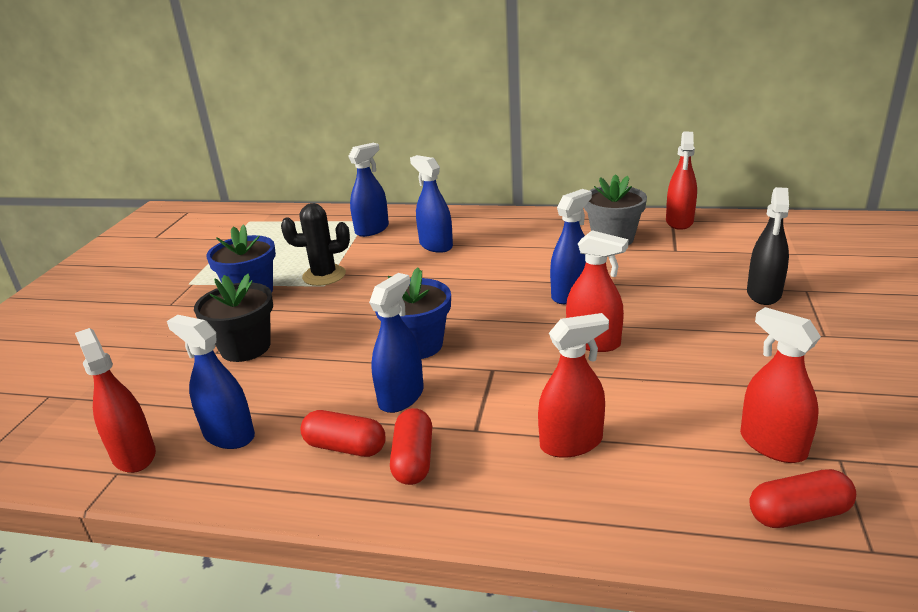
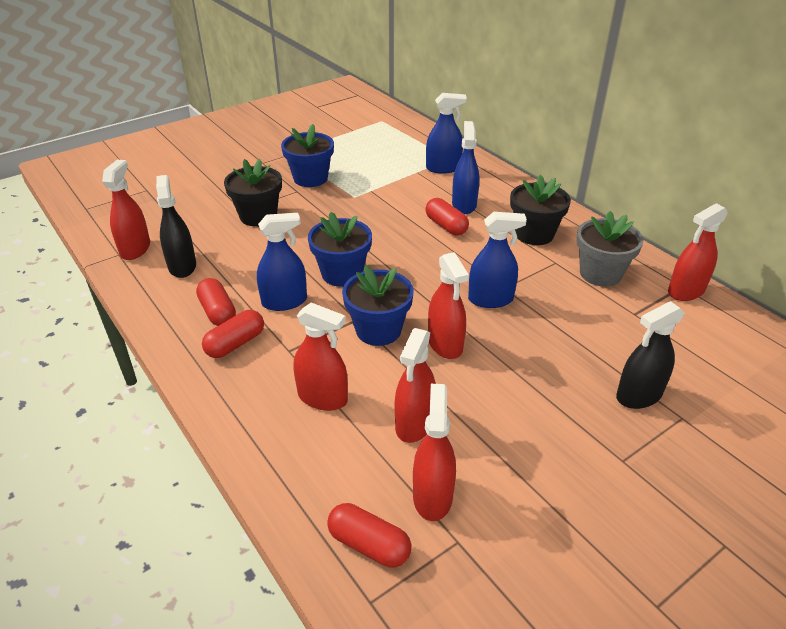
camera: 40 degrees right, 10 degrees up
blue spray bottle [167,315,255,449] -> black spray bottle [156,175,196,278]
black cactus [281,203,350,286] -> none
none -> blue flower pot [342,265,414,346]
none -> red spray bottle [395,328,436,443]
none -> red capsule [425,198,469,235]
none -> black flower pot [510,175,571,245]

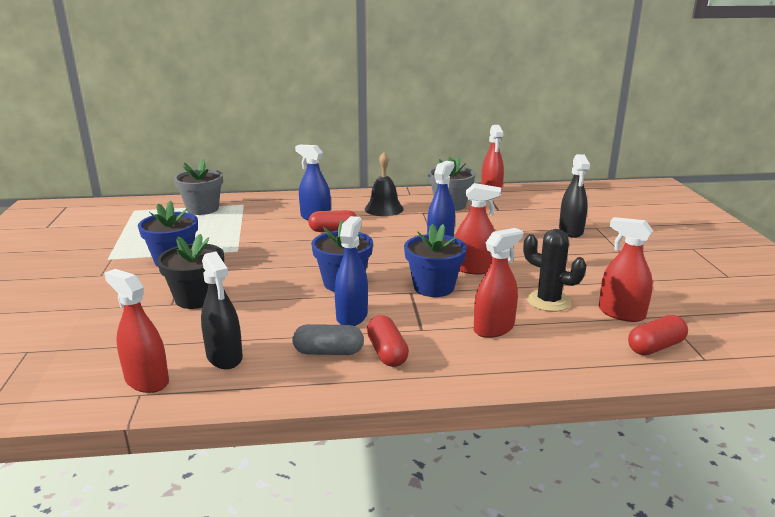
camera: 60 degrees left, 15 degrees down
black spray bottle [156,175,196,278] -> black spray bottle turned 135 degrees counterclockwise [201,251,243,369]
red capsule [196,278,236,326] -> grey capsule [292,324,364,355]
red spray bottle [395,328,436,443] -> black cactus [523,229,587,312]
blue spray bottle [426,93,467,174] -> none
black flower pot [510,175,571,245] -> black bell [365,152,404,216]
none -> grey flower pot [174,159,223,215]

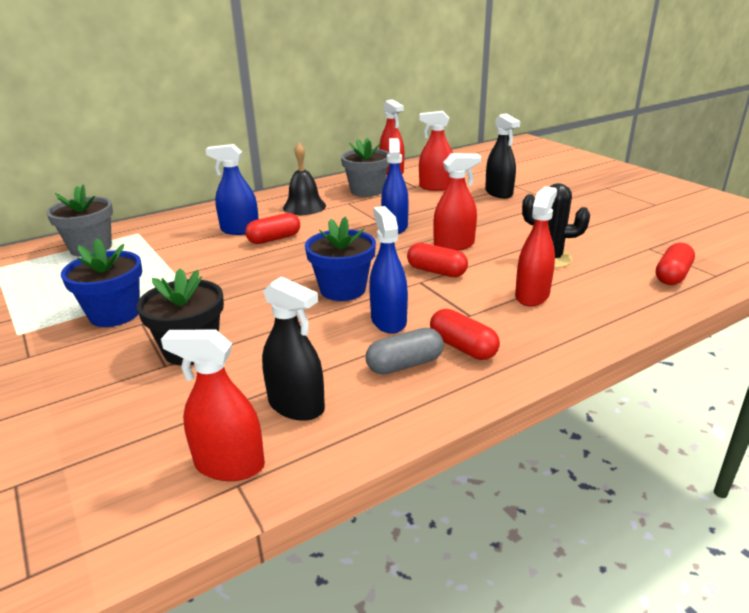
camera: 25 degrees left, 5 degrees up
blue flower pot [404,224,467,297] -> red capsule [407,243,468,277]
red spray bottle [599,217,653,322] -> red spray bottle moved to [419,111,453,191]

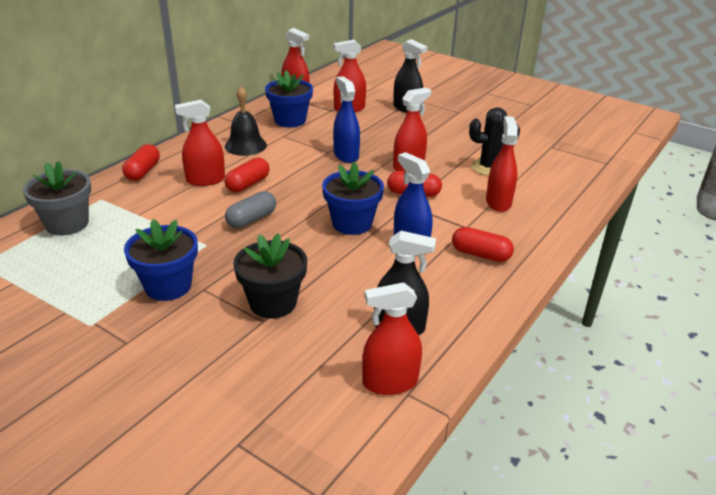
camera: 25 degrees left, 5 degrees up
blue spray bottle [205,144,259,235] -> red spray bottle [175,100,225,186]
grey flower pot [341,138,390,197] -> blue flower pot [265,70,313,127]
grey capsule [366,328,444,375] -> grey capsule moved to [225,191,276,229]
red capsule [656,243,695,285] -> red capsule moved to [123,144,160,181]

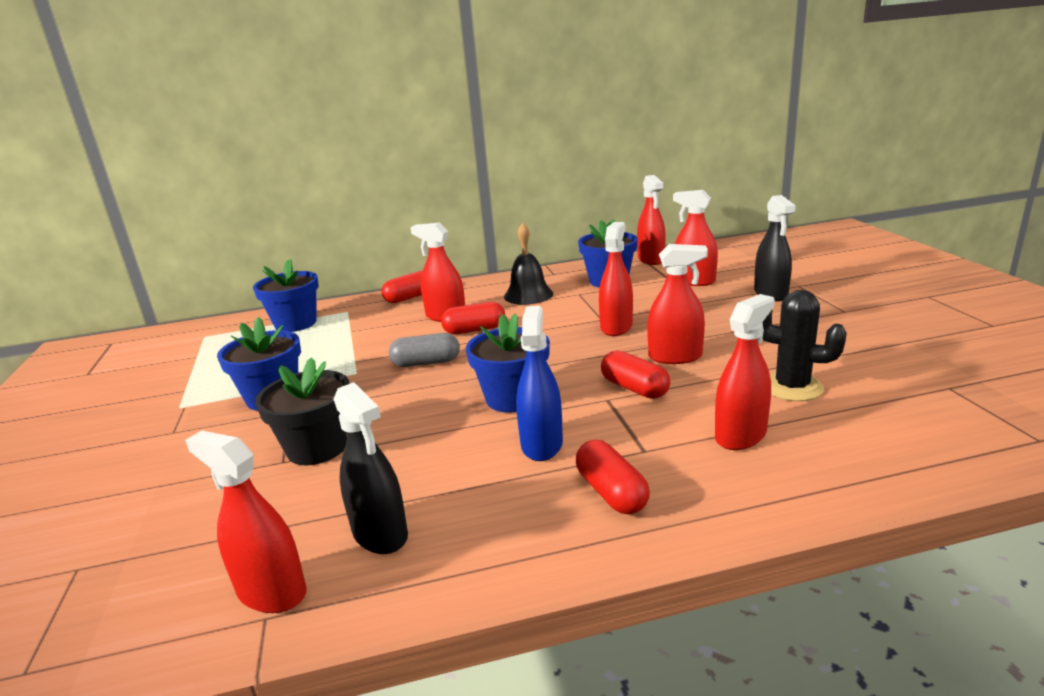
camera: 45 degrees right, 10 degrees down
grey flower pot [23,161,91,236] -> blue flower pot [253,259,319,332]
blue spray bottle [333,76,360,163] -> red spray bottle [599,222,633,336]

